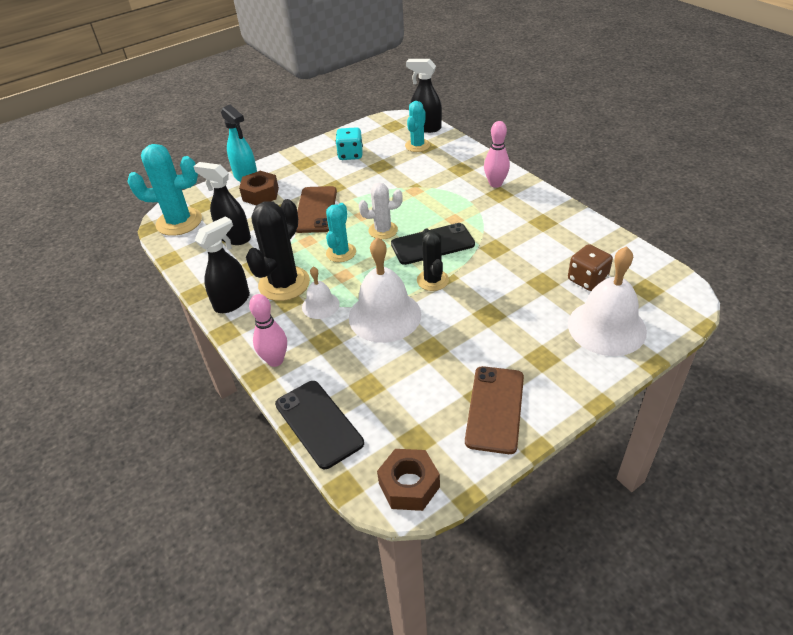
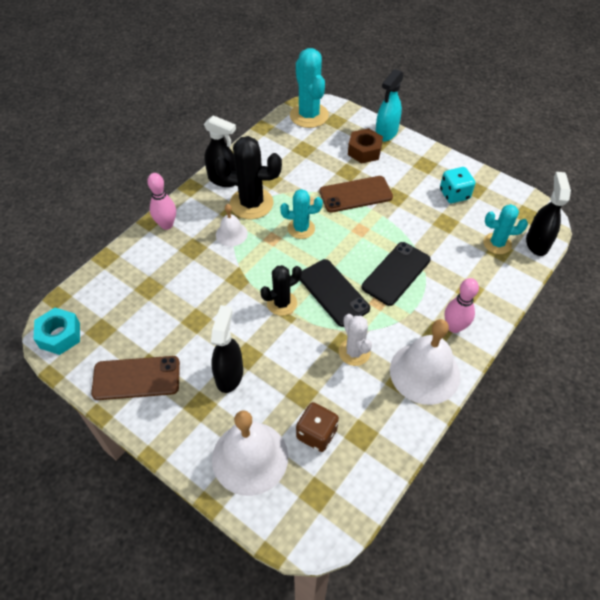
camera: 70 degrees right, 10 degrees up
black spray bottle [193,162,251,245] -> black spray bottle moved to [211,305,243,393]
black phone [275,381,364,469] -> black phone moved to [362,242,431,306]
white bell [349,237,421,343] -> white bell moved to [390,319,460,405]
white cactus [359,183,403,239] -> white cactus moved to [339,314,372,366]
brown nut [377,449,440,511] -> turquoise nut [33,308,80,355]

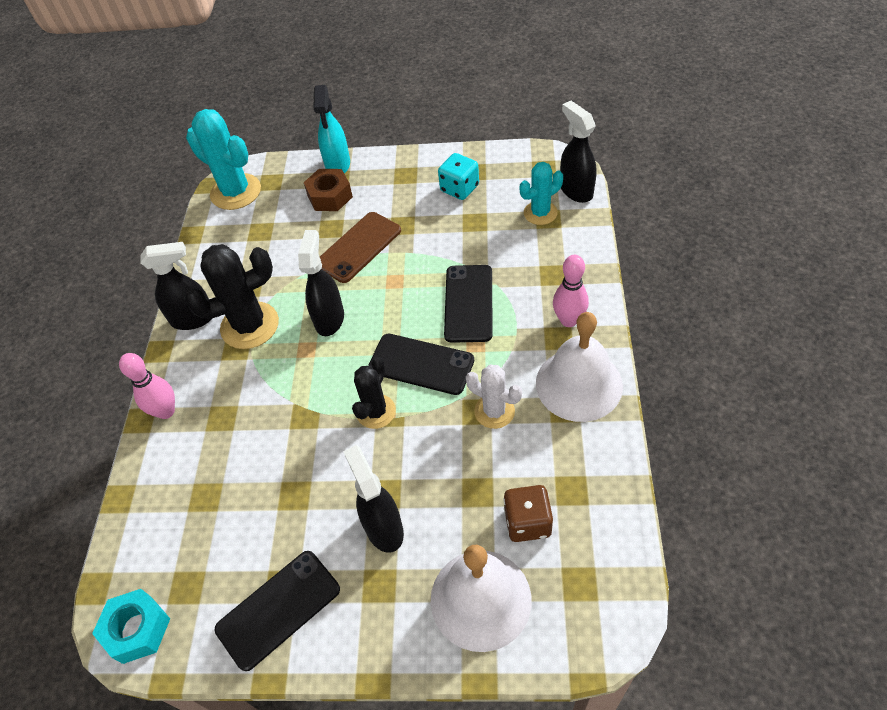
camera: 30 degrees left, 0 degrees up
brown phone [91,356,180,400] -> black phone [215,551,340,671]
white bell [216,204,248,246] -> none
turquoise cactus [280,189,323,239] -> black spray bottle [298,230,344,336]

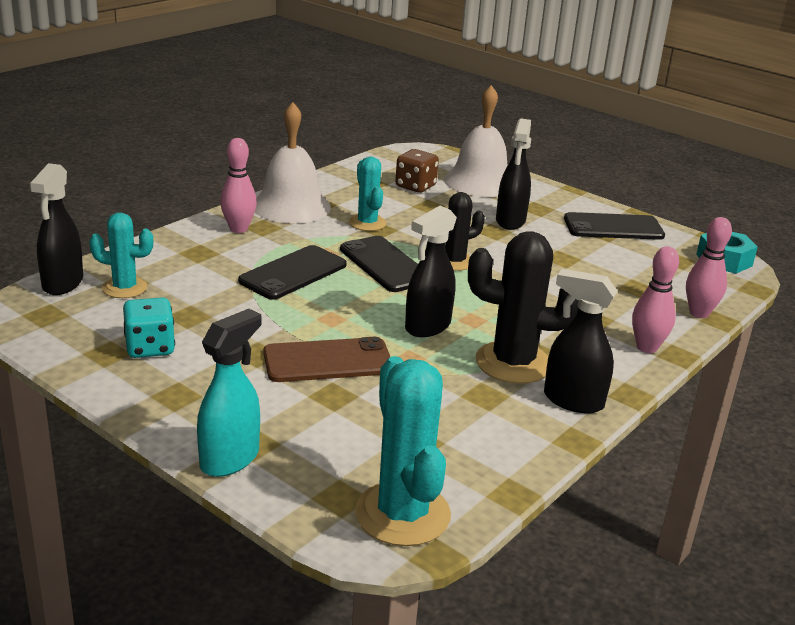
camera: 150 degrees left, 25 degrees down
brown nut [304,169,353,211] -> none
white cactus [466,365,522,429] -> turquoise cactus [349,157,386,231]
none -> pink bowling pin [686,217,732,318]

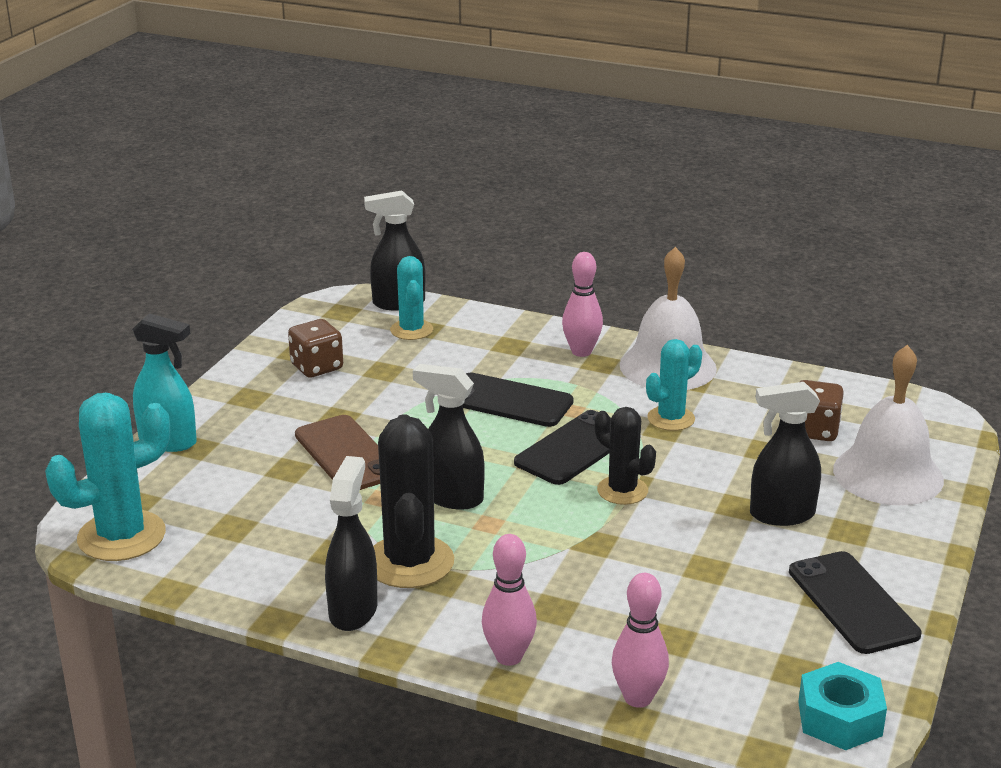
camera: 75 degrees right, 0 degrees up
turquoise dice [123,297,175,358] -> brown dice [288,319,343,378]

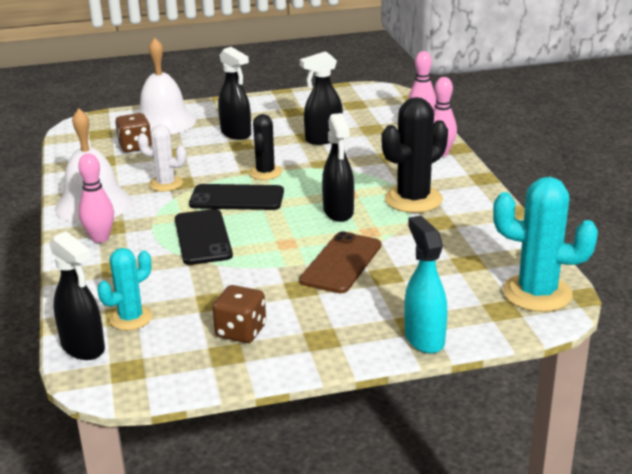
camera: 125 degrees left, 0 degrees up
black spray bottle [325,456,377,631] -> black spray bottle moved to [300,51,343,145]
turquoise cactus [646,339,702,431] -> white cactus [137,125,187,192]
black phone [789,551,921,654] -> none
turquoise nut [798,662,887,750] -> none

